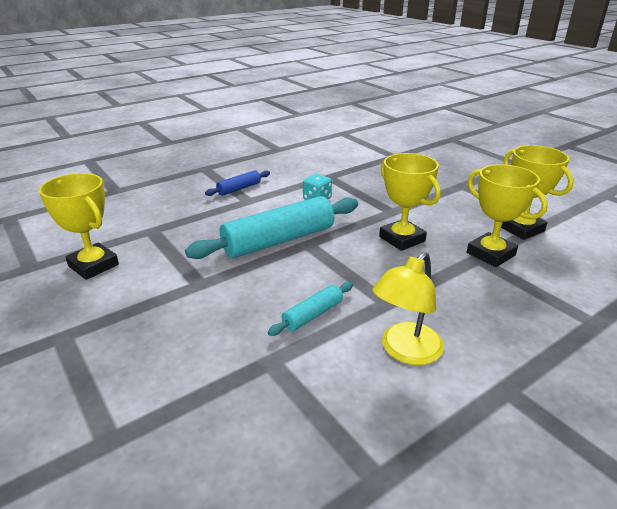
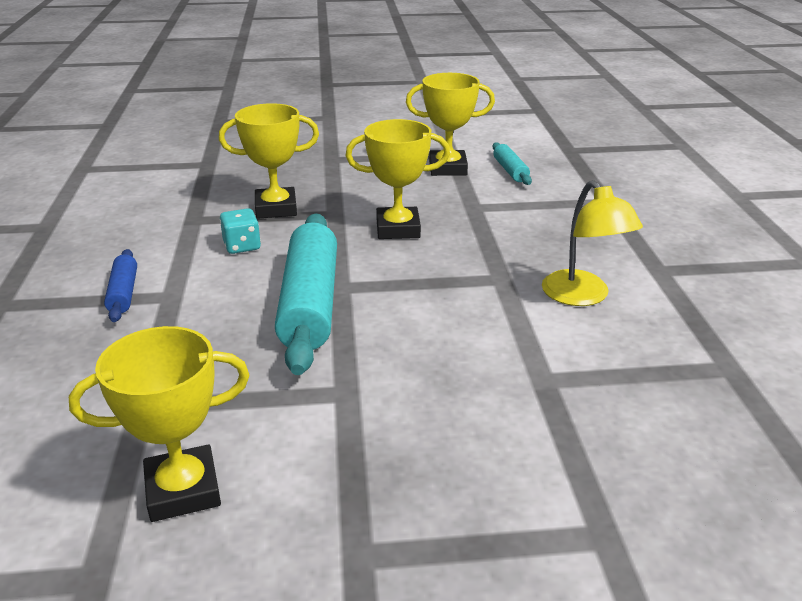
camera: 60 degrees left, 0 degrees up
turquoise rolling pin [268,282,353,336] -> turquoise rolling pin moved to [492,142,532,185]
yellow trophy [467,164,548,267] -> yellow trophy moved to [219,103,319,219]

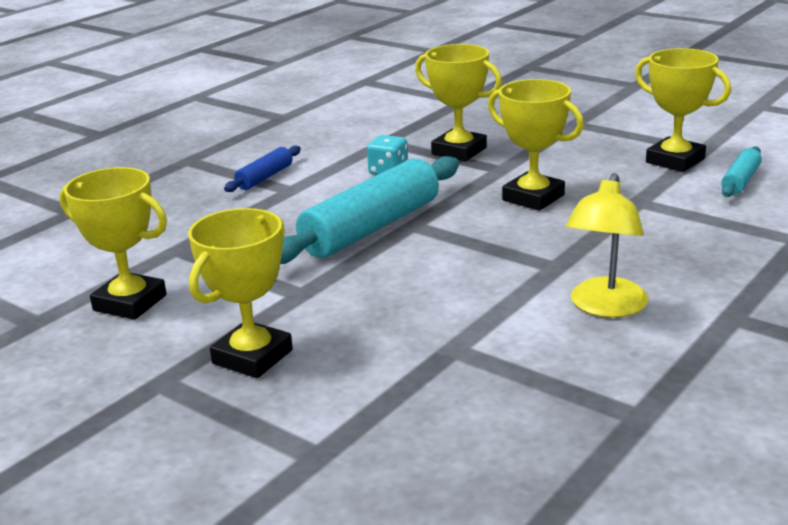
camera: 45 degrees right, 5 degrees down
none -> yellow trophy [188,208,293,378]

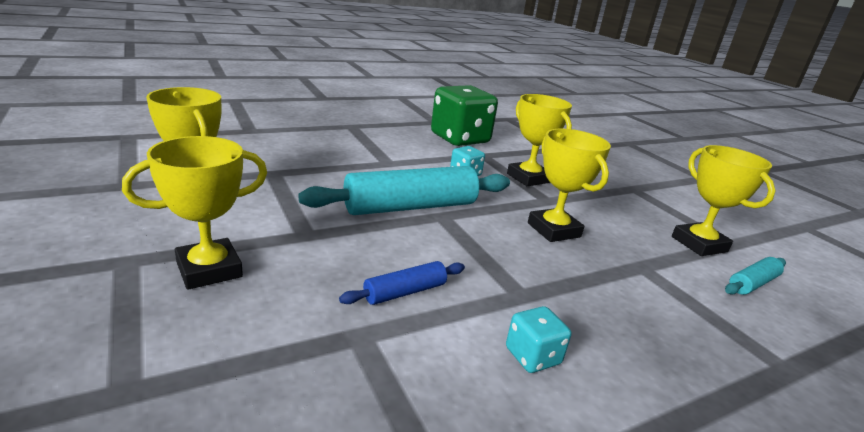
camera: 20 degrees right, 0 degrees up
blue rolling pin [224,146,301,192] -> blue rolling pin moved to [339,261,465,305]
yellow lamp [566,173,648,318] -> turquoise dice [506,306,572,373]
none -> green dice [431,85,498,146]

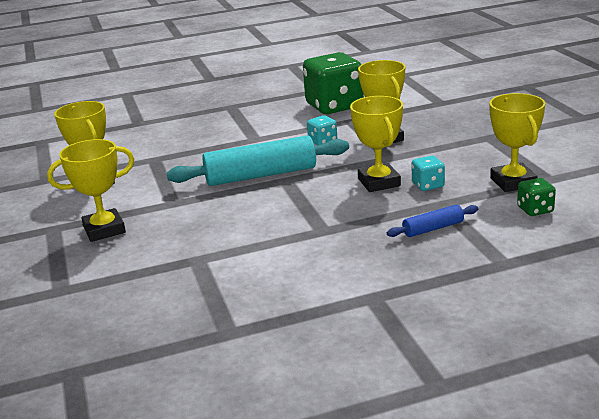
camera: 15 degrees right, 0 degrees up
blue rolling pin [339,261,465,305] -> blue rolling pin moved to [387,205,478,237]
turquoise dice [506,306,572,373] -> turquoise dice moved to [412,156,445,191]
turquoise rolling pin [725,257,786,295] -> green dice [517,178,556,216]

